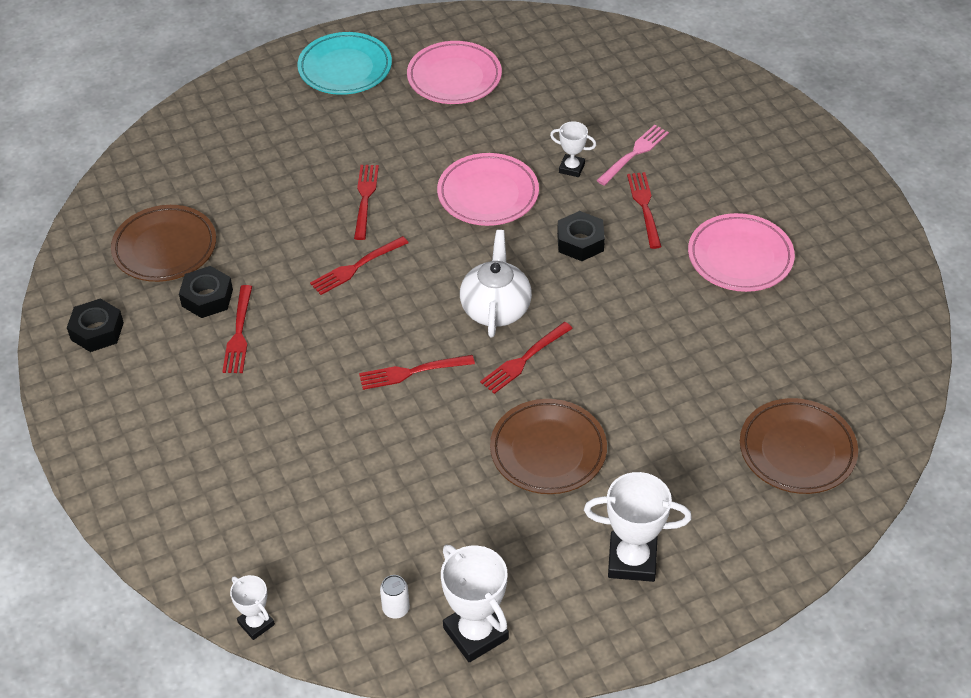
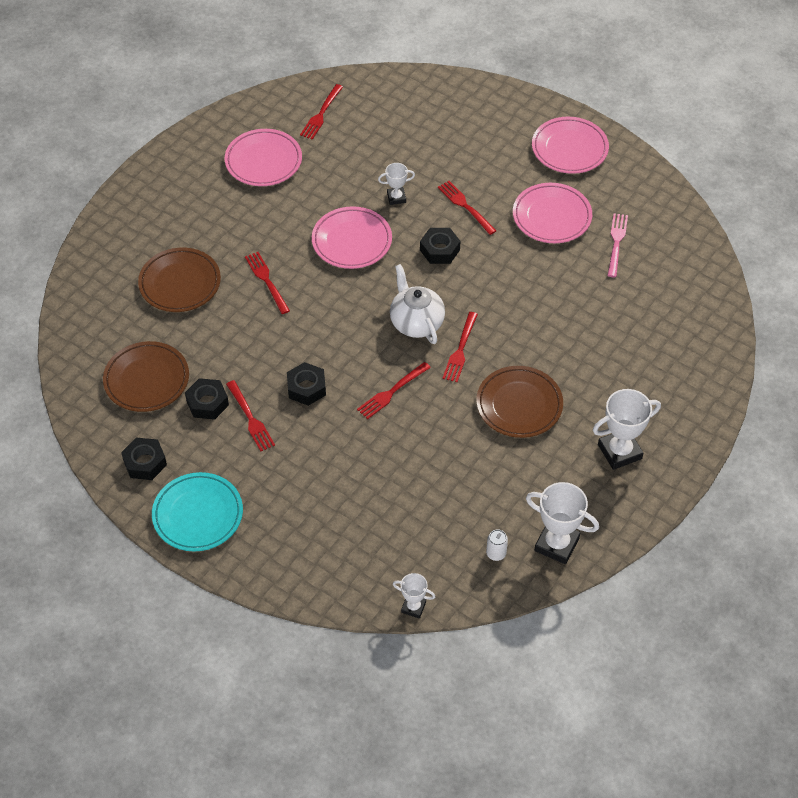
camera: 30 degrees left, 5 degrees up
turquoise plate [297,32,392,95] -> turquoise plate moved to [152,472,243,551]
red fork [310,236,408,295] -> red fork moved to [300,84,343,140]
pink fork [596,125,669,186] -> pink fork moved to [607,213,628,277]
brown plate [740,398,858,494] -> brown plate moved to [138,248,221,312]
none -> black nut [287,362,326,406]
none -> pink plate [532,117,609,174]

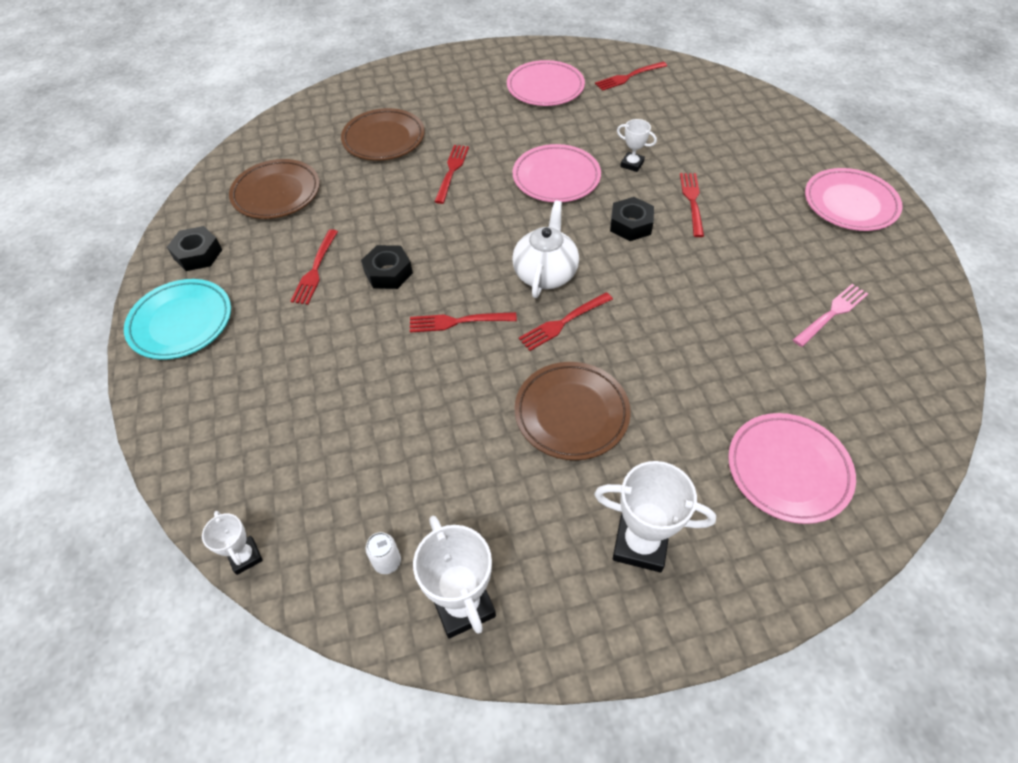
camera: 40 degrees right, 0 degrees up
black nut [185,378,229,420] -> none
pink plate [513,183,592,243] -> pink plate moved to [728,413,856,524]

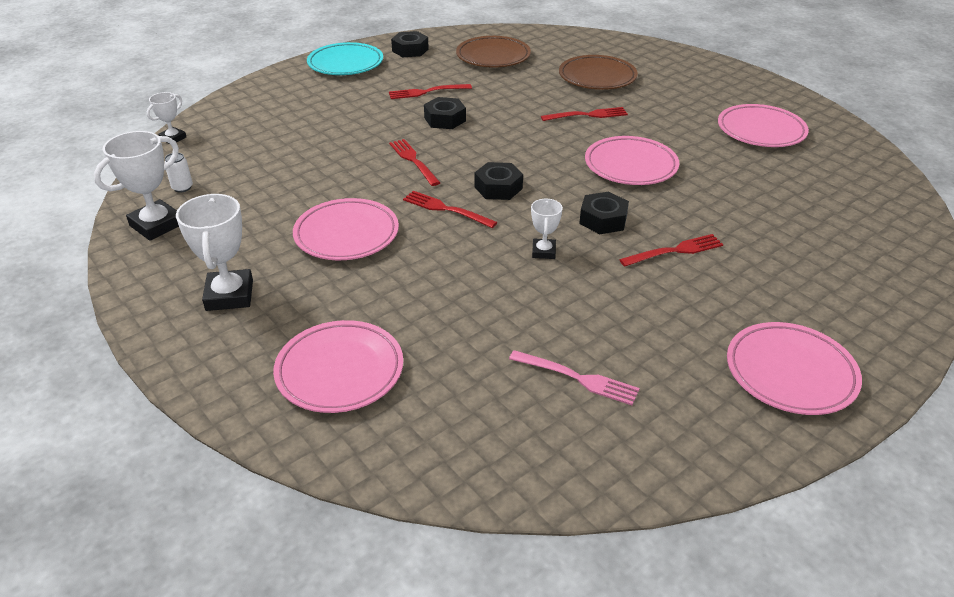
camera: 65 degrees right, 15 degrees down
white teapot [512,200,579,298] -> black nut [474,162,523,200]
brown plate [514,362,631,460] -> pink plate [293,198,399,260]
red fork [595,62,667,91] -> none
white trophy [617,119,657,172] -> white trophy moved to [531,199,563,259]

